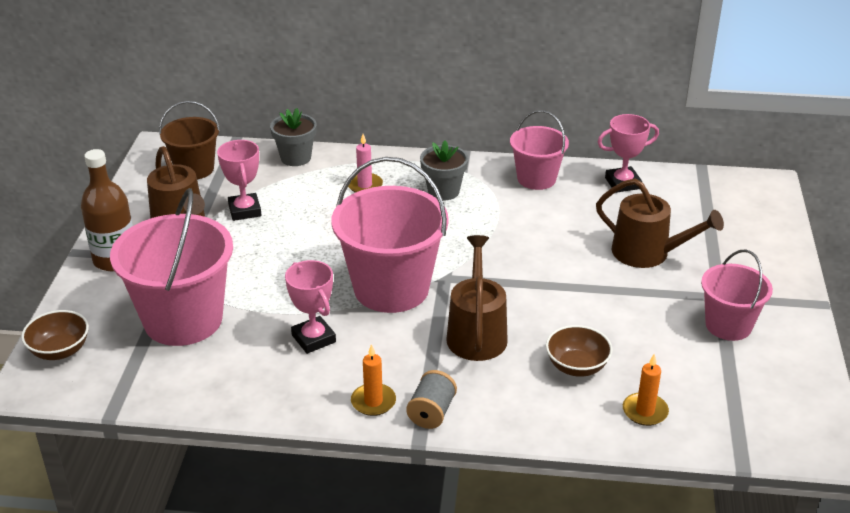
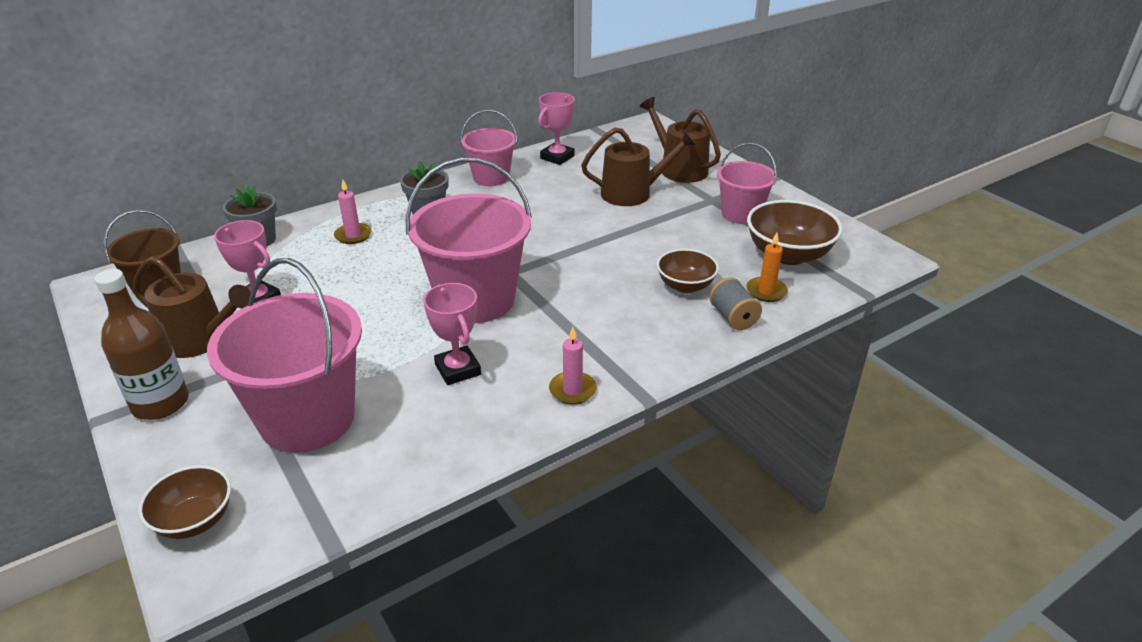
camera: 40 degrees left, 0 degrees up
pink trophy [285,260,336,354] -> pink trophy turned 45 degrees clockwise [423,283,481,385]
orange candle [351,344,396,416] -> pink candle [549,327,597,404]
grey spool [406,370,457,429] -> grey spool moved to [709,277,762,330]
brown watering can [446,235,508,361] -> brown watering can moved to [640,97,721,183]
none -> brown bowl [747,200,843,265]

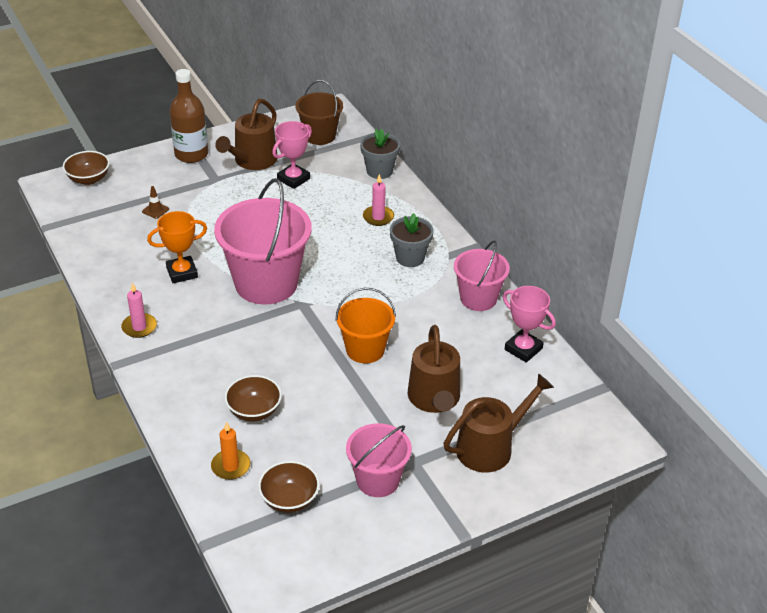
camera: 95 degrees right, 5 degrees up
pink bucket [207,258,362,453] -> brown traffic cone [142,186,169,219]
pink trophy [423,283,481,385] -> orange trophy [147,211,207,283]
grey spool [709,277,762,330] -> none
brown bowl [747,200,843,265] -> brown bowl [258,461,320,513], size x0.63
none -> orange bucket [335,288,396,363]

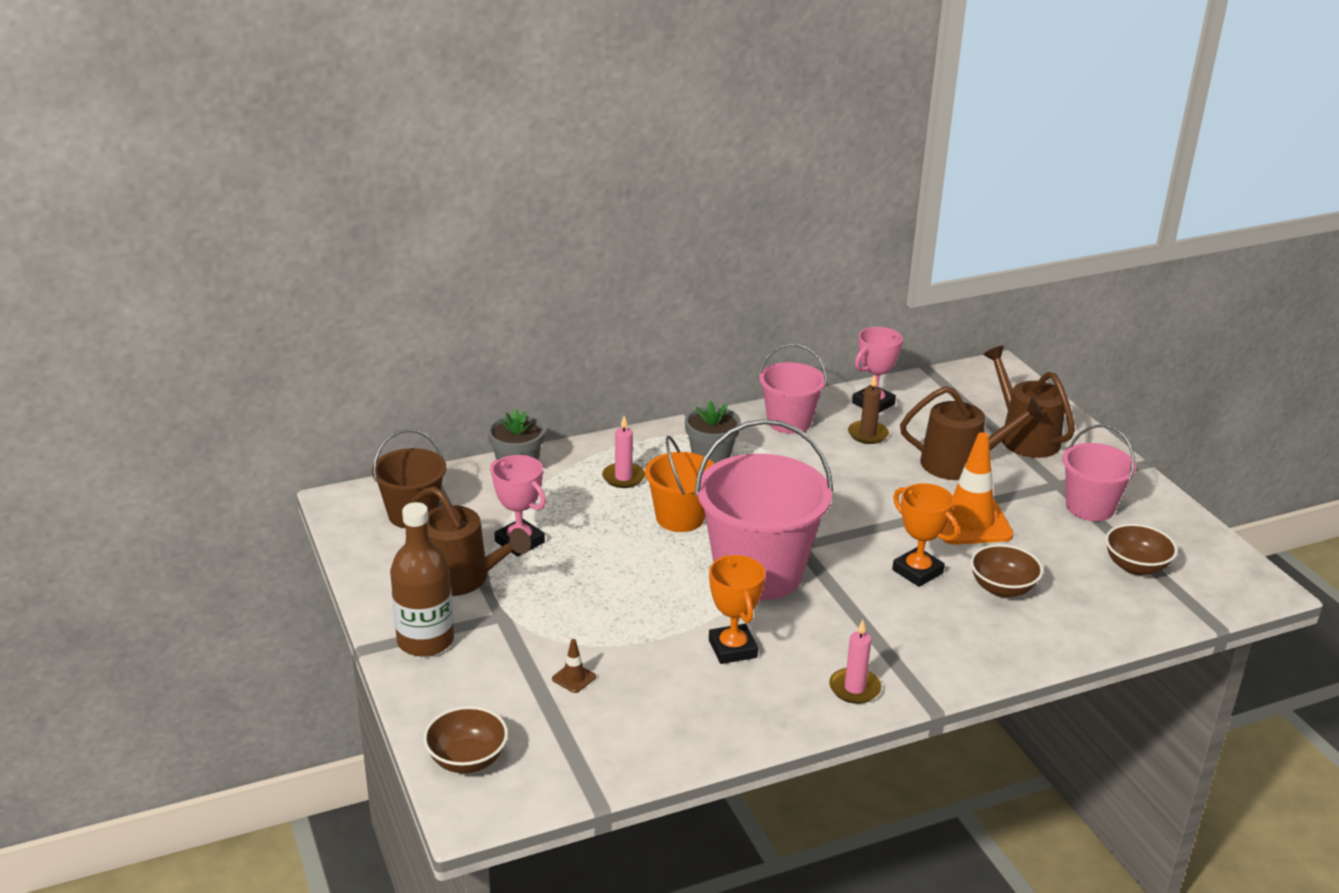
camera: 85 degrees left, 10 degrees down
orange candle [211,421,250,480] -> none
orange bucket [335,288,396,363] -> orange bucket moved to [645,436,714,532]
none -> brown candle [848,374,889,444]
none -> orange trophy [892,483,959,587]
none -> orange traffic cone [942,432,1014,545]

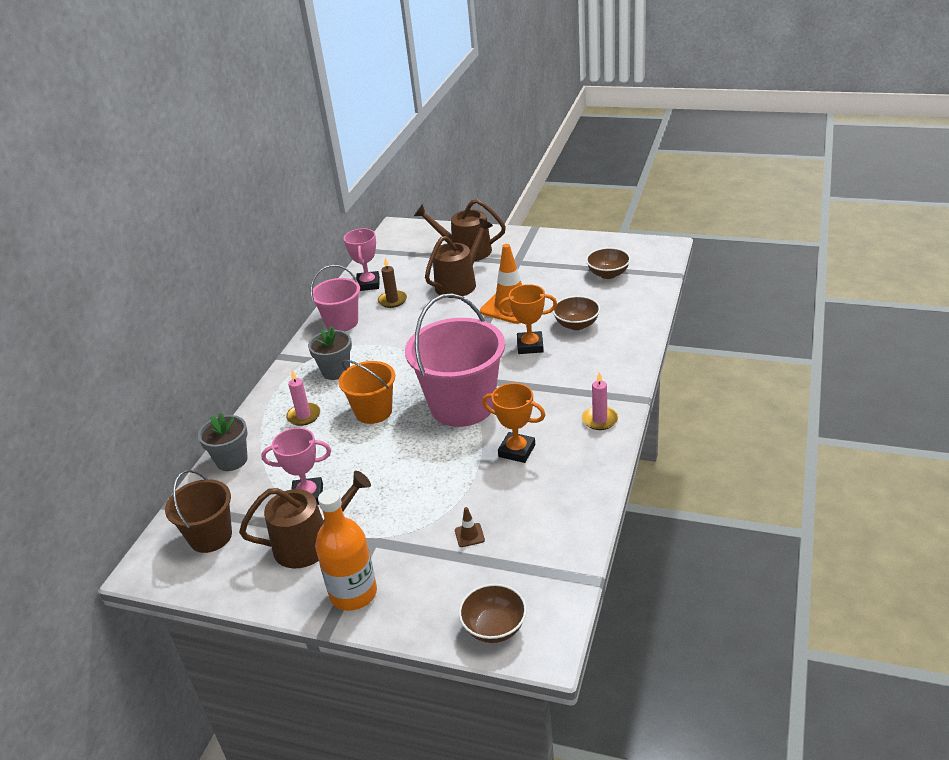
camera: 45 degrees left, 5 degrees up
brown bottle [390,502,454,657] -> orange bottle [315,489,377,611]
pink bucket [1063,425,1137,521] -> none

